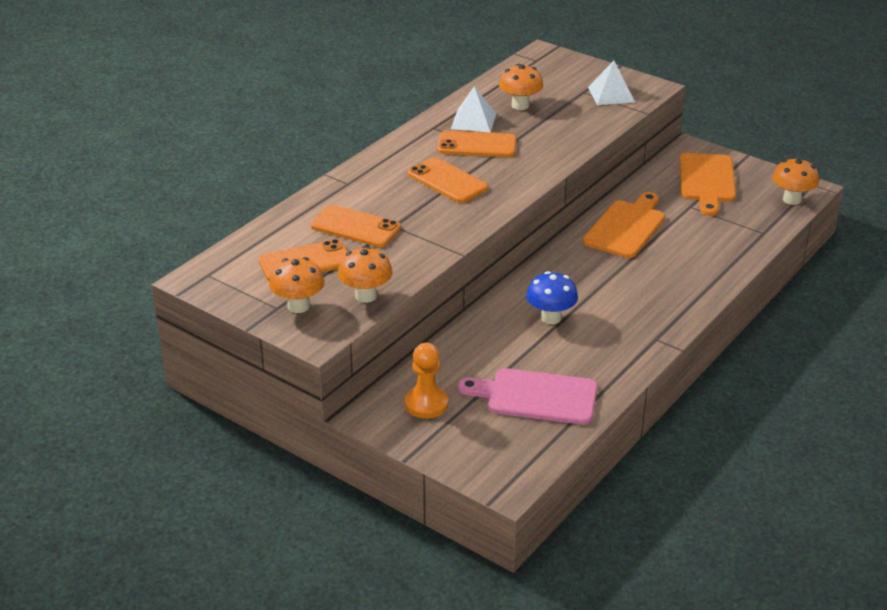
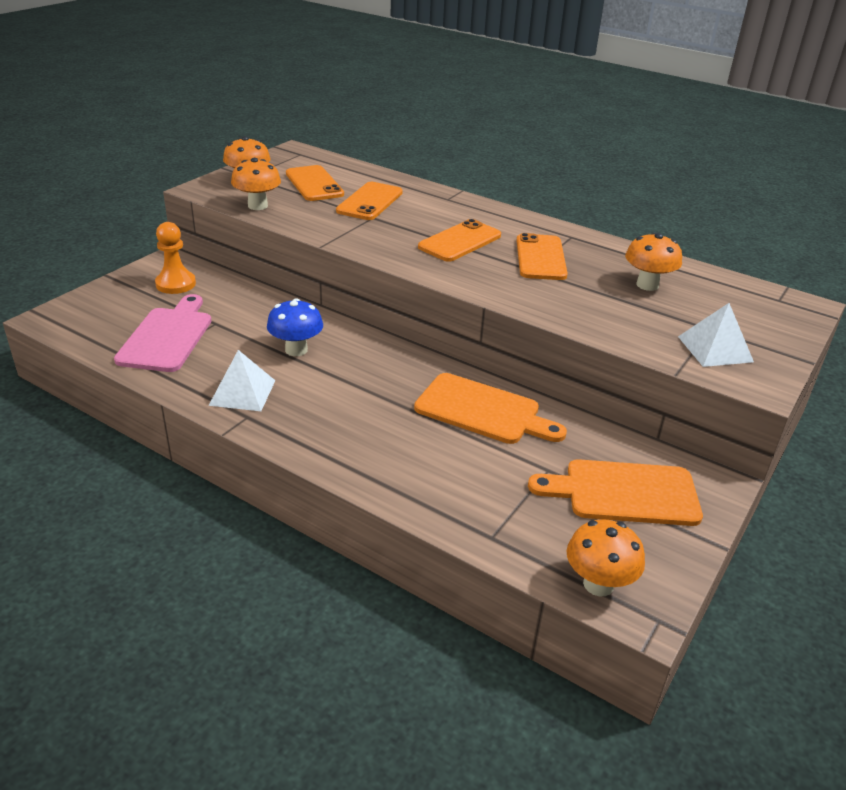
camera: 85 degrees right, 0 degrees up
white pyramid [451,86,497,133] -> white pyramid moved to [208,350,276,411]

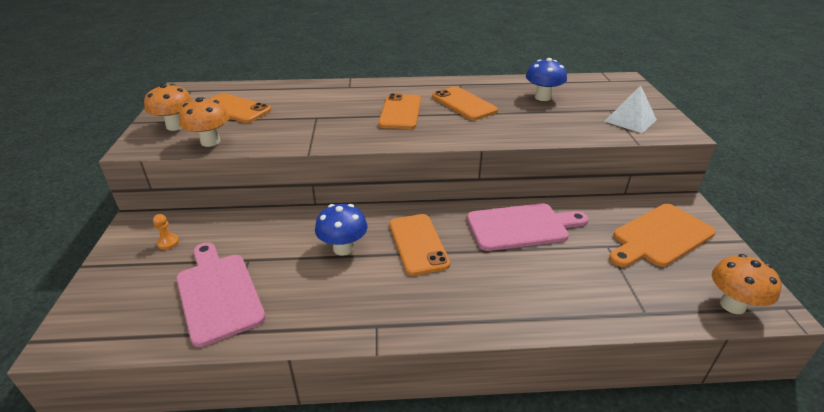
camera: 35 degrees left, 0 degrees up
orange pawn [155,222,196,294] -> orange pawn [153,214,179,250], size x0.52
white pyramid [208,350,276,411] -> none
orange phone [336,182,403,220] -> orange phone moved to [389,214,450,276]
orange cutting board [414,373,567,444] -> pink cutting board [467,203,589,251]
orange mushroom [625,233,682,291] -> blue mushroom [526,58,567,101]

